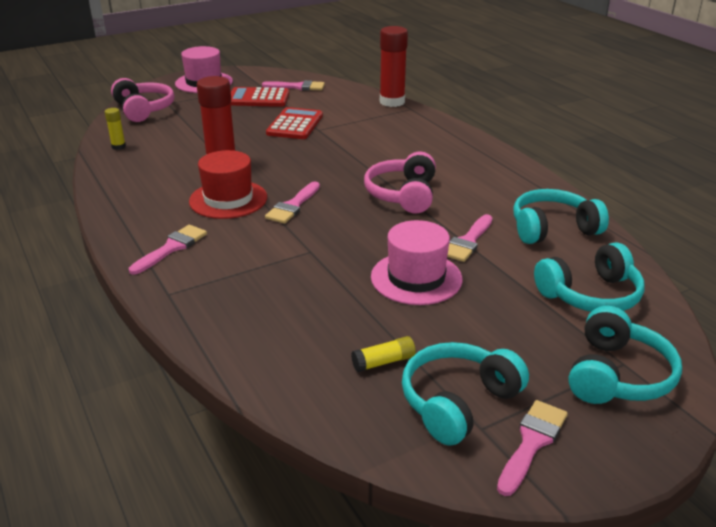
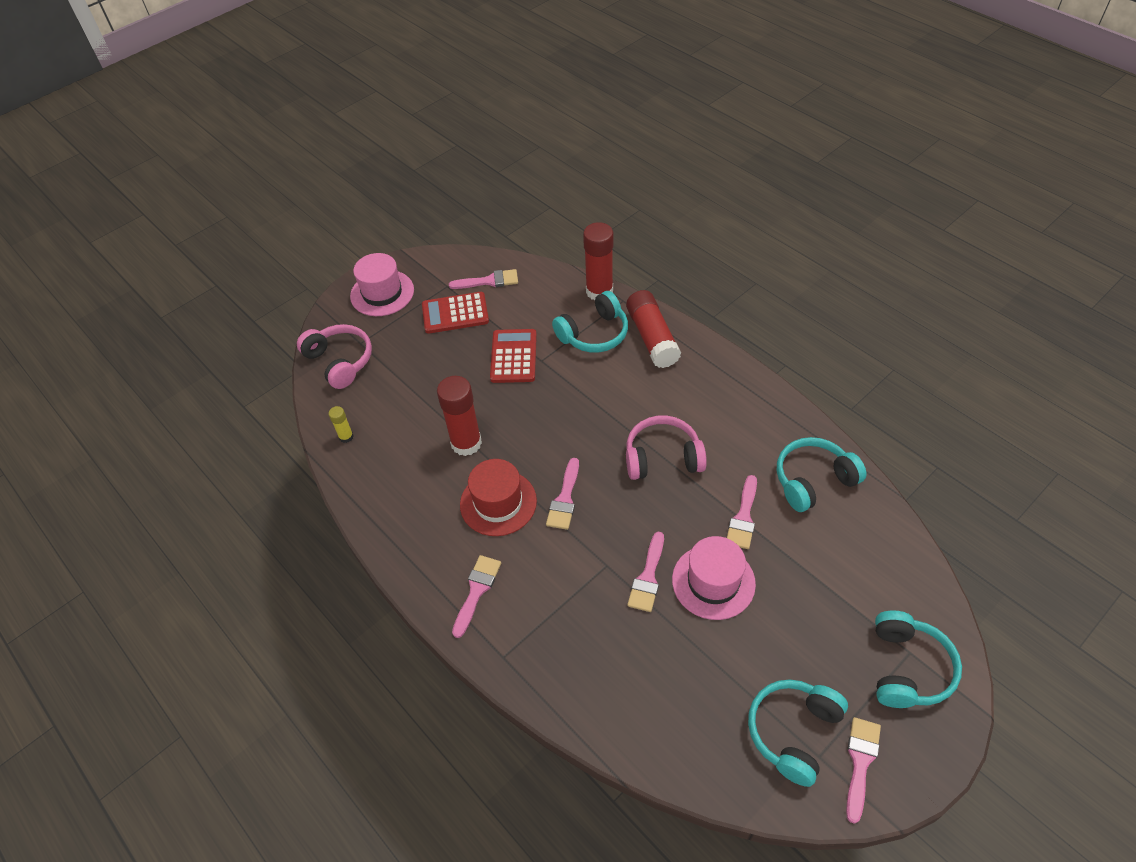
camera: 10 degrees left, 20 degrees up
yellow glue stick [351,336,416,372] -> none
pink headphones [364,151,436,214] -> pink headphones turned 90 degrees clockwise [626,415,707,480]
turquoise headphones [534,242,645,312] -> turquoise headphones moved to [552,291,628,353]
none -> red glue stick [626,290,681,368]
none -> pink brush [627,531,664,612]

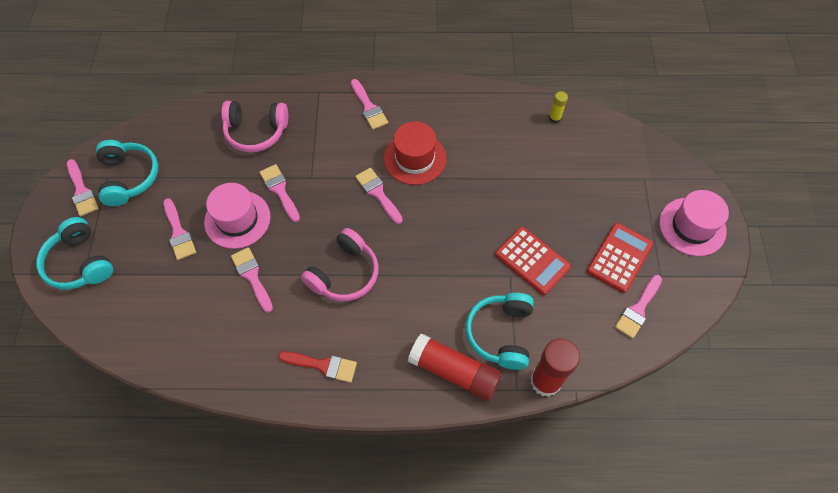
camera: 130 degrees right, 10 degrees up
pink headphones [297,324,372,389] -> pink headphones moved to [221,101,288,152]
red glue stick [437,376,482,456] -> none
turquoise headphones [777,437,867,512] -> none
none -> pink brush [163,198,196,260]
none -> red brush [278,351,357,383]

